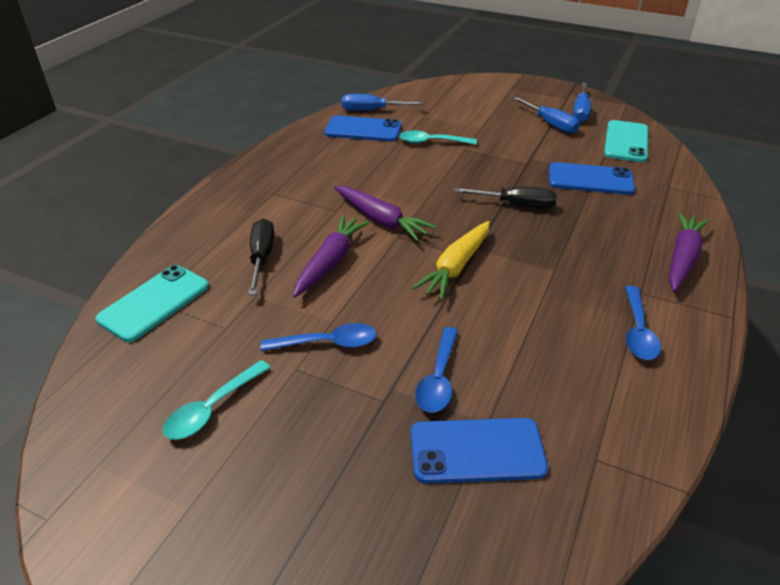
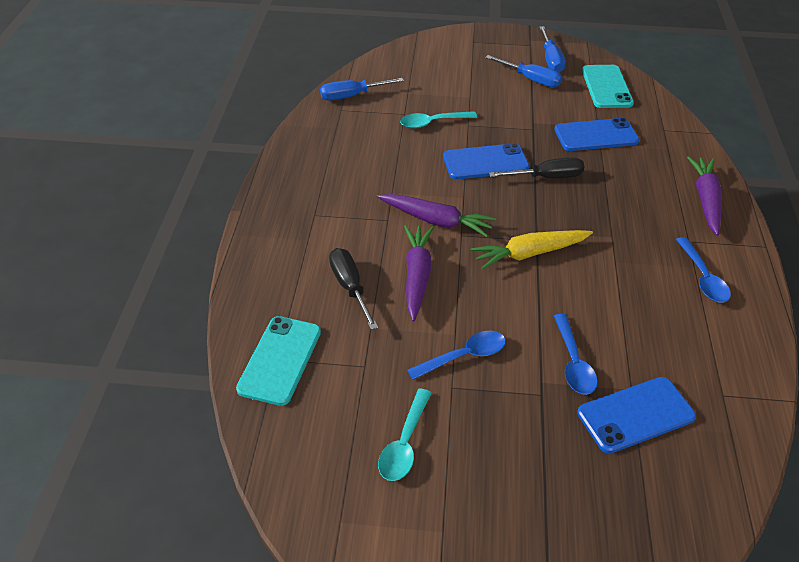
camera: 20 degrees left, 5 degrees up
blue phone [325,116,401,142] -> blue phone moved to [443,143,529,179]
yellow carrot [412,221,490,300] -> yellow carrot turned 60 degrees clockwise [471,230,593,270]

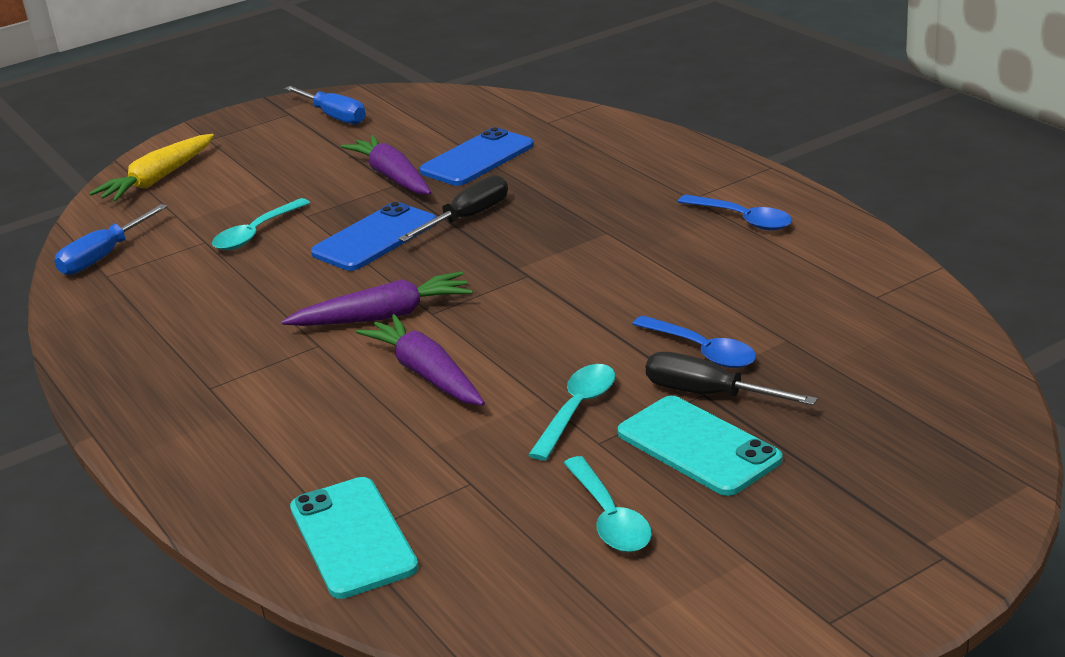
camera: 35 degrees left, 15 degrees down
black screwdriver [329,248,378,330] -> black screwdriver moved to [646,352,818,405]
blue spoon [407,331,506,380] -> turquoise spoon [528,364,615,460]
yellow carrot [471,230,593,270] -> yellow carrot moved to [89,134,214,202]
blue screwdriver [485,55,562,87] -> none
blue phone [577,377,696,454] -> none
turquoise phone [582,65,634,108] -> turquoise phone moved to [618,396,782,496]
purple carrot [687,156,722,235] -> purple carrot moved to [341,135,431,195]

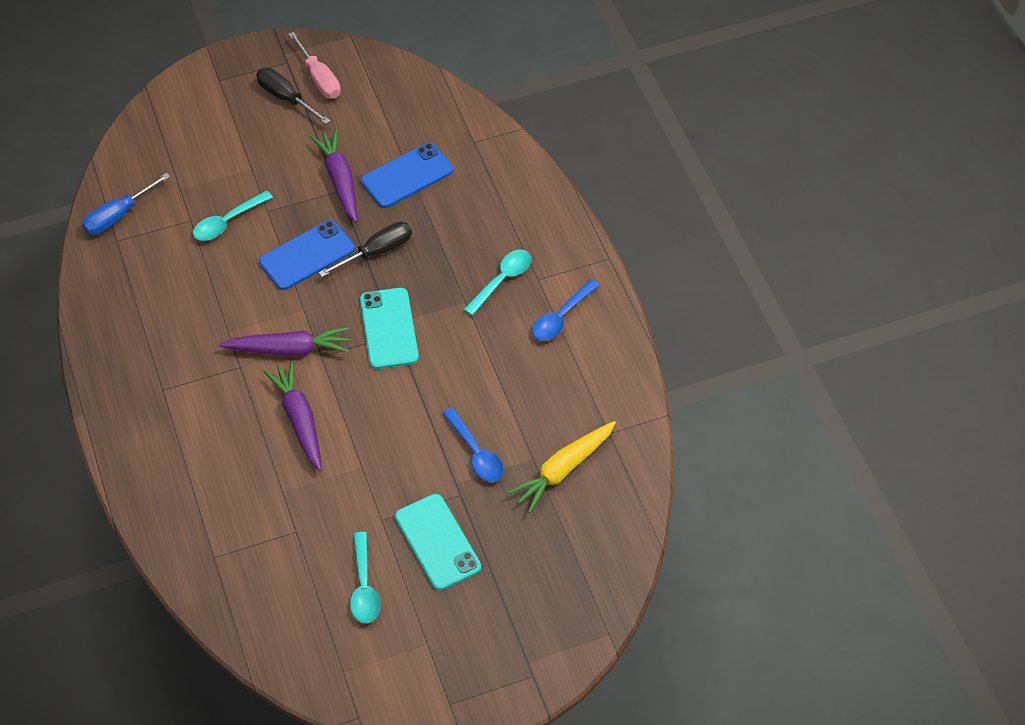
camera: 10 degrees right, 25 degrees up
yellow carrot [89,134,214,202] -> yellow carrot moved to [508,421,616,513]
blue screwdriver [284,86,366,124] -> pink screwdriver [288,32,341,99]
turquoise phone [290,477,419,599] -> turquoise phone moved to [360,288,419,369]
turquoise spoon [528,364,615,460] -> turquoise spoon moved to [463,250,531,316]
black screwdriver [646,352,818,405] -> black screwdriver moved to [256,68,330,124]
blue spoon [678,195,792,230] -> blue spoon turned 75 degrees clockwise [532,279,600,341]

